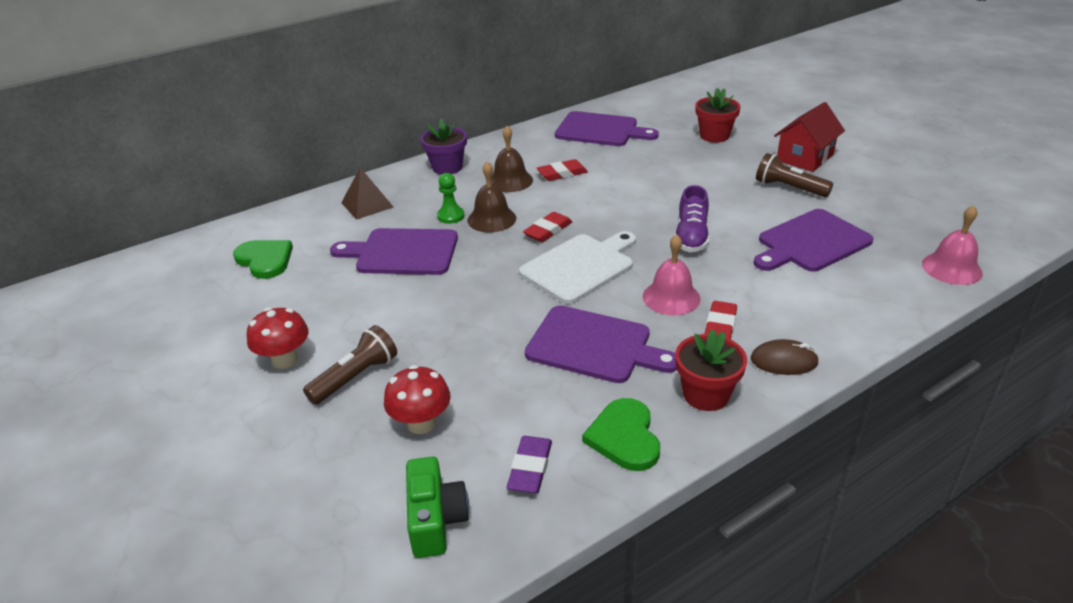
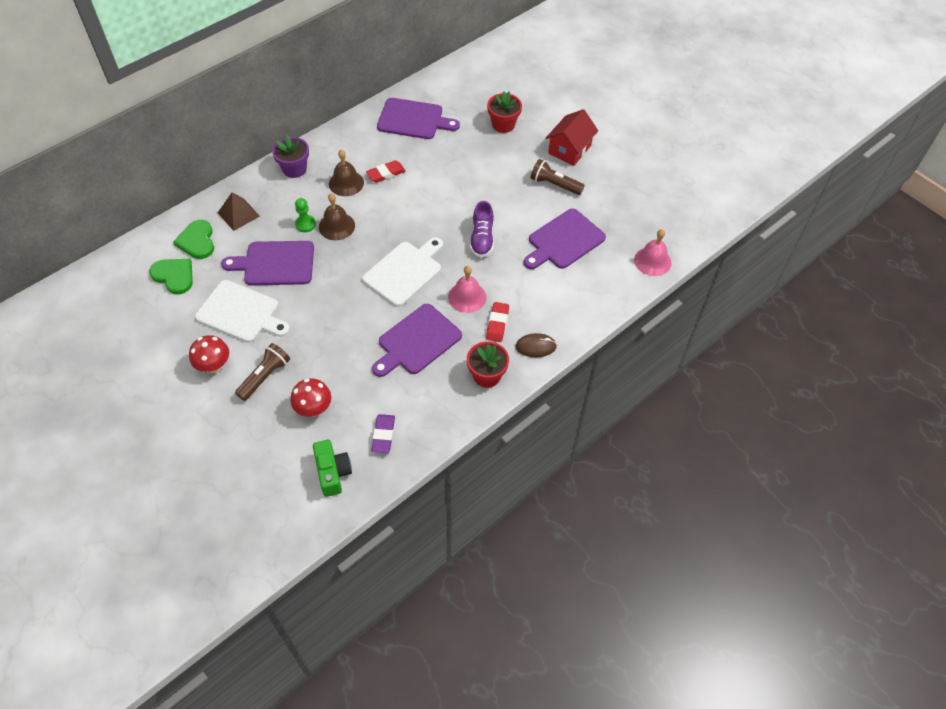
camera: 10 degrees left, 20 degrees up
red eraser [523,212,572,242] -> none
purple cutting board [525,305,677,383] -> purple cutting board turned 120 degrees clockwise [372,304,462,377]
green heart [582,398,660,471] -> green heart moved to [173,220,214,259]
none -> white cutting board [195,280,290,343]

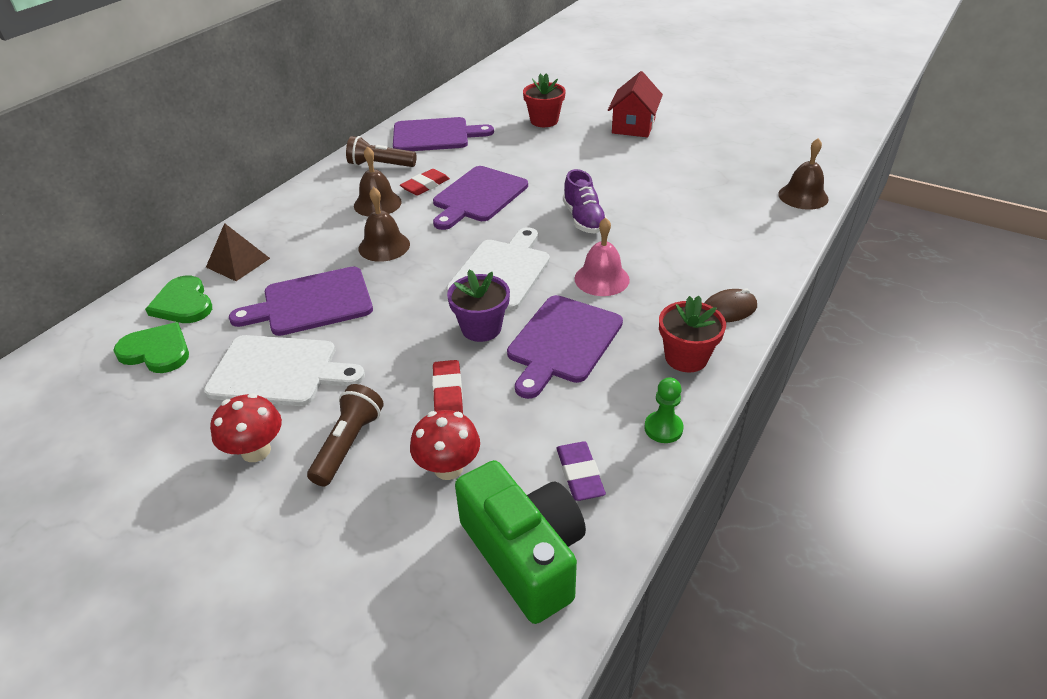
camera: 15 degrees left, 15 degrees down
purple flower pot [272,135,309,178] -> purple flower pot moved to [447,269,510,342]
green pawn [295,198,316,232] -> green pawn moved to [644,377,684,443]
green camera [313,440,352,497] -> green camera [455,460,586,624], size x1.56
red eraser [486,302,509,342] -> red eraser moved to [432,360,463,414]
purple cutting board [523,208,606,269] -> purple cutting board moved to [433,166,528,230]
brown flashlight [530,159,585,195] -> brown flashlight moved to [346,136,417,167]
pink bell [634,229,671,276] -> brown bell [778,138,829,210]

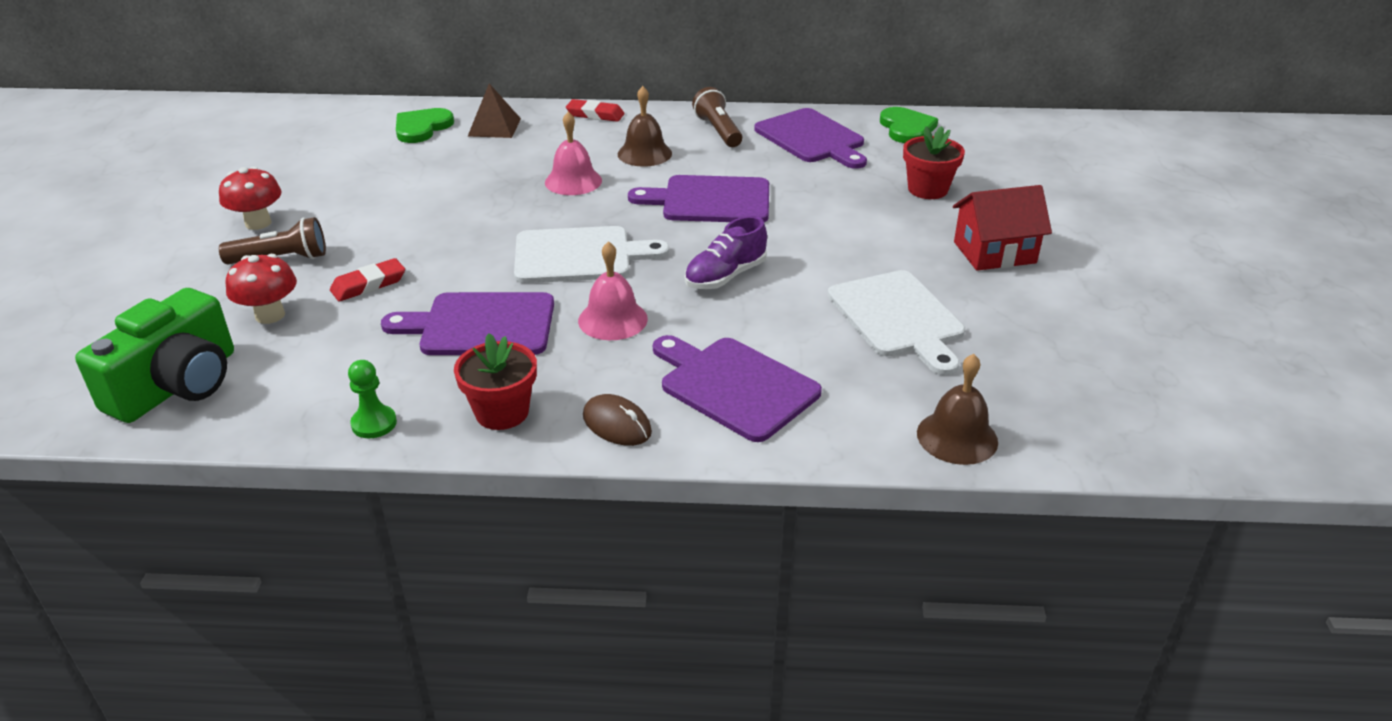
camera: 60 degrees right, 5 degrees down
green heart [113,322,189,373] -> green heart moved to [880,107,938,143]
white cutting board [204,335,365,406] -> white cutting board moved to [828,270,965,375]
purple cutting board [229,267,373,336] -> purple cutting board moved to [653,335,822,442]
brown bell [358,187,410,262] -> pink bell [545,112,602,195]
red eraser [400,169,450,196] -> red eraser moved to [566,99,625,122]
purple flower pot [447,269,510,342] -> none
purple eraser [557,441,606,501] -> none

